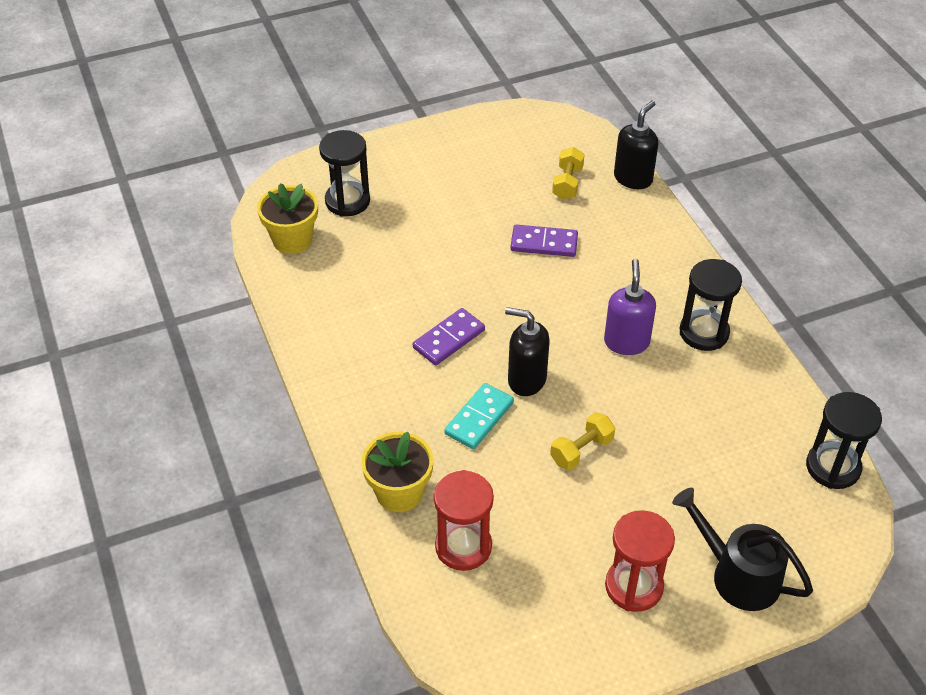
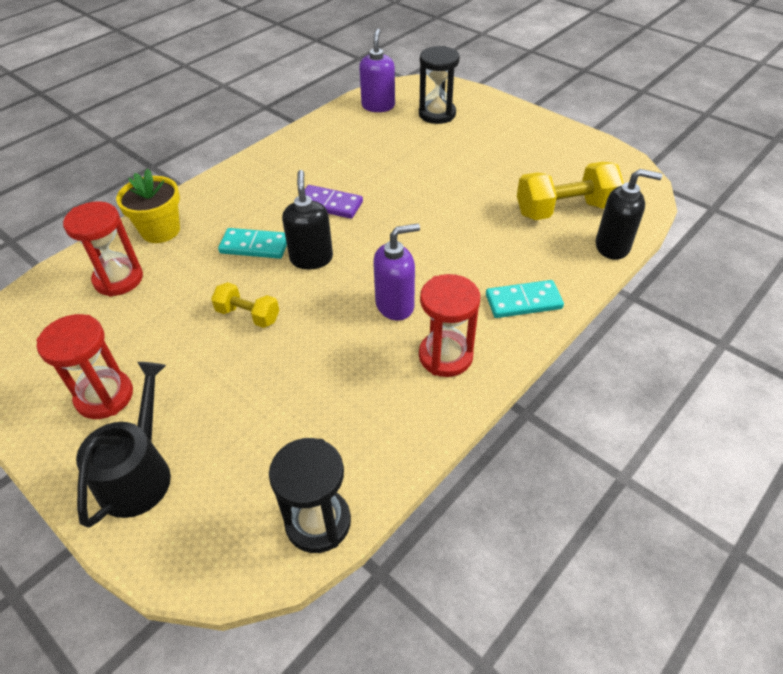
camera: 65 degrees right, 0 degrees up
yellow flower pot [257,183,318,254] -> purple soap dispenser [359,29,395,112]
purple domino [510,225,578,257] -> none
yellow dumbbell [552,147,585,200] -> yellow dumbbell [517,162,624,220], size x1.75
black hourglass [680,259,742,351] -> red hourglass [419,274,480,377]
none -> turquoise domino [486,280,564,318]

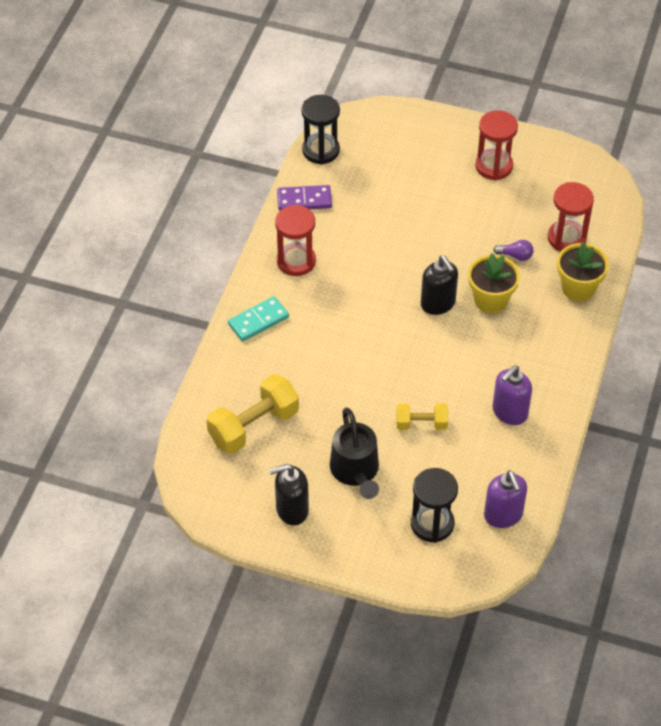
camera: 155 degrees right, 5 degrees up
black watering can [76,362,171,528] -> black watering can moved to [330,407,379,499]
yellow dumbbell [211,282,279,328] -> yellow dumbbell moved to [396,404,448,430]
turquoise domino [218,228,287,259] -> yellow flower pot [468,253,520,313]
purple domino [305,185,363,219] -> purple domino moved to [277,185,332,211]
purple soap dispenser [373,224,420,320] -> purple soap dispenser moved to [493,366,532,425]
black soap dispenser [596,169,663,260] -> black soap dispenser moved to [269,464,309,525]
none -> purple light bulb [493,240,534,261]

